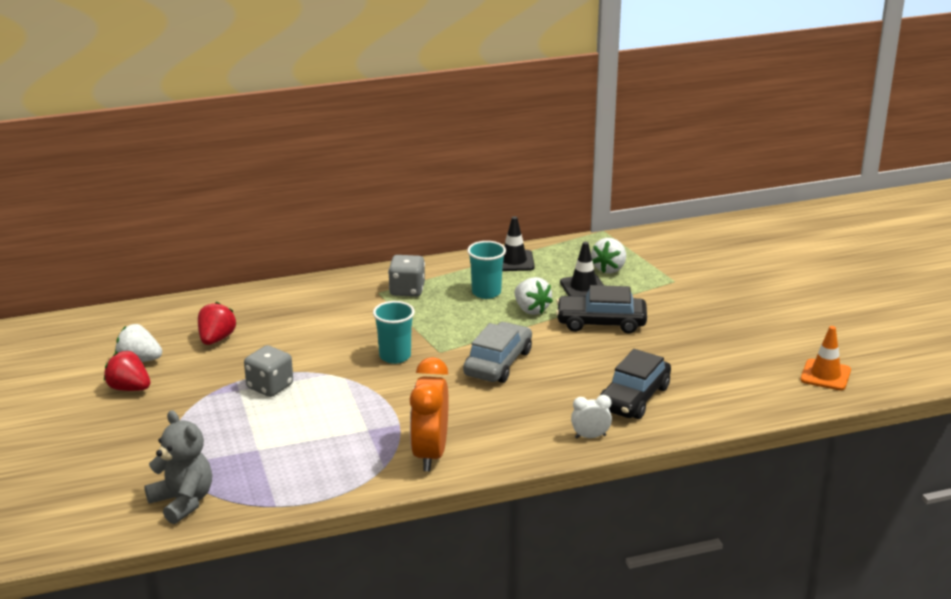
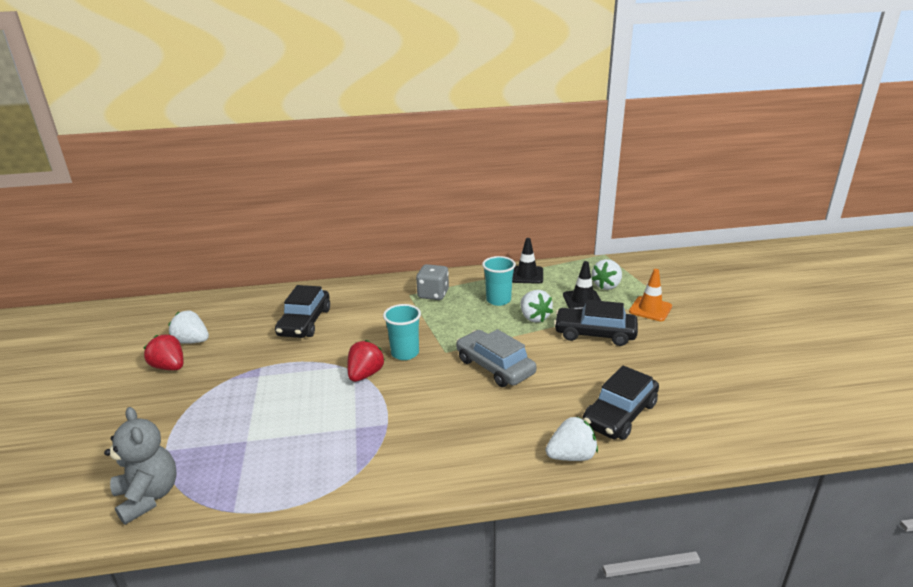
camera: 10 degrees right, 0 degrees up
red strawberry [198,302,236,345] -> red strawberry moved to [347,340,385,382]
grey dice [244,345,293,397] -> none
orange clock [410,357,449,471] -> none
grey car [463,322,532,383] -> grey car turned 75 degrees counterclockwise [456,329,537,387]
white clock [571,395,612,438] -> white strawberry [546,417,598,461]
orange traffic cone [800,326,851,390] -> orange traffic cone moved to [629,269,672,321]
none -> black car [275,285,330,338]

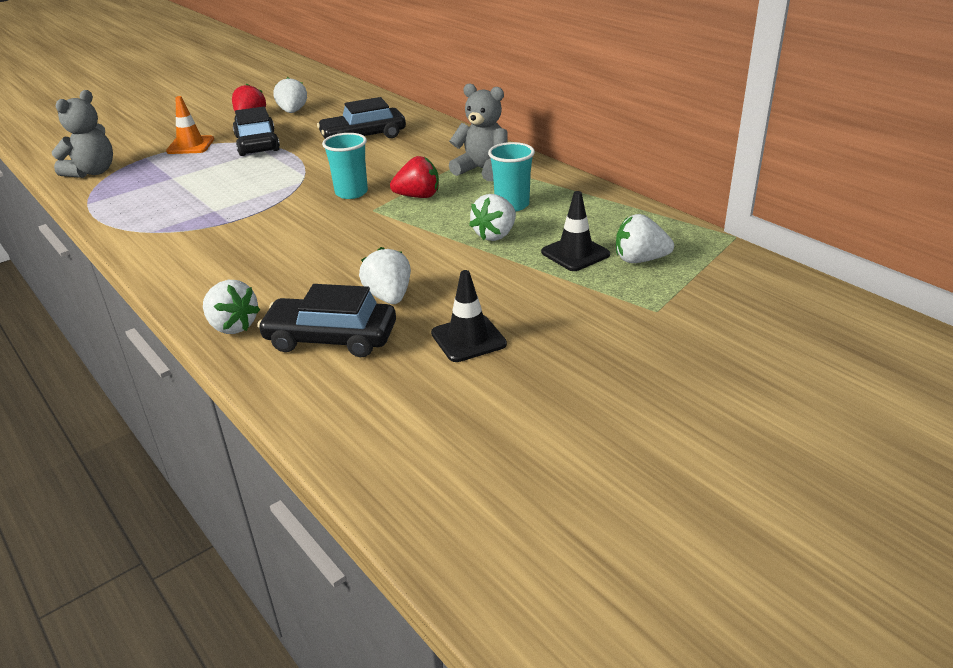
camera: 60 degrees right, 5 degrees up
red strawberry [347,340,385,382] -> red strawberry moved to [390,156,439,198]
grey dice [416,264,449,300] -> grey teddy bear [449,83,507,181]
grey car [456,329,537,387] -> none
black traffic cone [512,238,543,284] -> black traffic cone moved to [431,270,507,362]
black car [554,300,638,346] -> black car moved to [233,106,280,156]
orange traffic cone [629,269,672,321] -> orange traffic cone moved to [166,96,214,154]
none -> white strawberry [359,247,411,304]

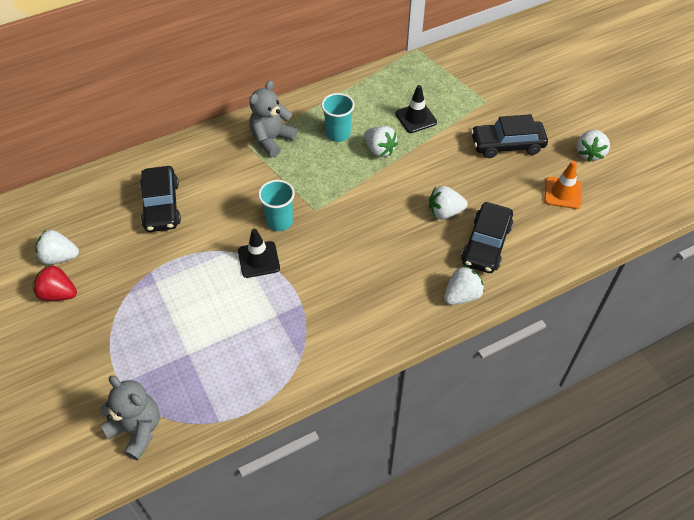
camera: 80 degrees left, 20 degrees up
orange traffic cone [166,96,214,154] -> orange traffic cone moved to [544,161,582,209]
black car [233,106,280,156] -> black car moved to [471,114,548,158]
red strawberry [390,156,439,198] -> none
black traffic cone [431,270,507,362] -> black traffic cone moved to [238,229,280,278]
white strawberry [616,214,674,263] -> white strawberry moved to [577,130,610,162]

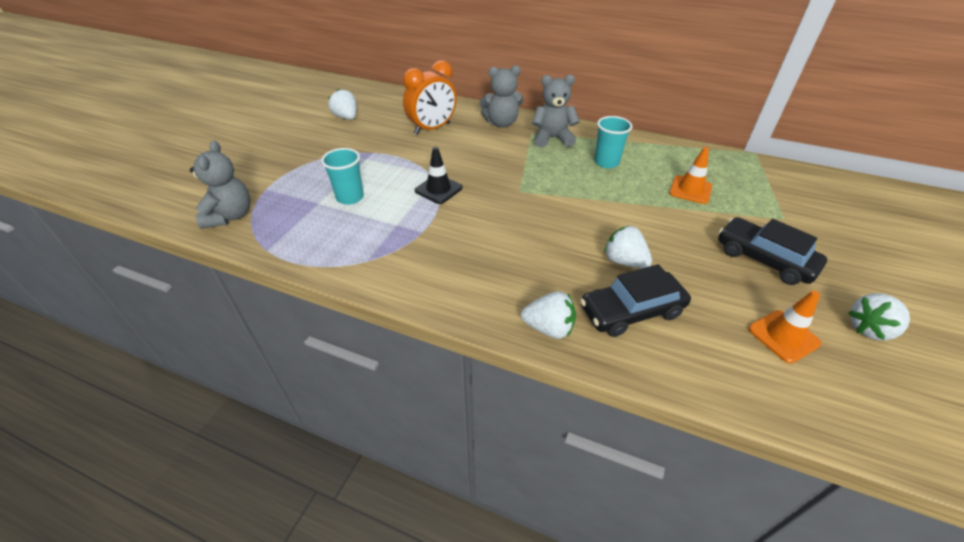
camera: 50 degrees right, 10 degrees down
red strawberry [33,265,77,301] -> none
black car [140,166,181,232] -> orange clock [403,60,457,135]
turquoise cup [258,180,295,231] -> turquoise cup moved to [321,148,364,205]
white strawberry [364,126,398,157] -> none
black traffic cone [395,85,437,133] -> orange traffic cone [669,147,712,204]
none -> grey teddy bear [479,65,523,128]

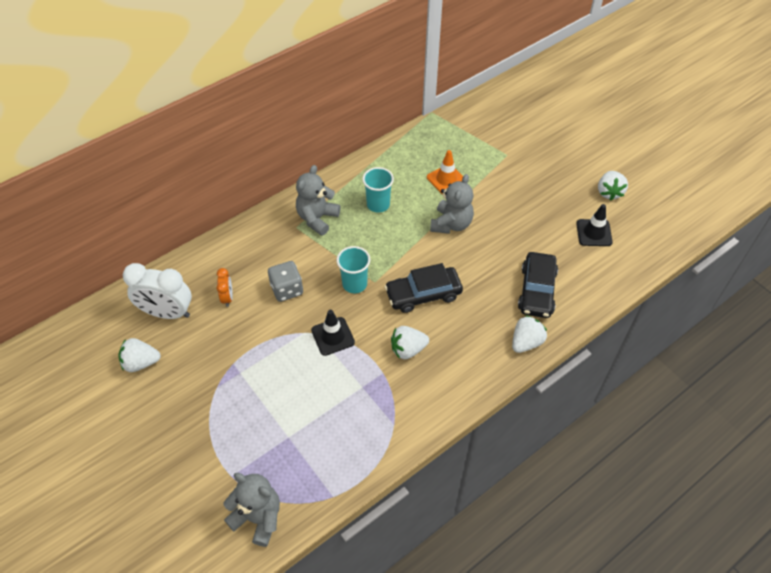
camera: 60 degrees left, 10 degrees up
turquoise cup [321,148,364,205] -> turquoise cup moved to [337,246,370,293]
orange clock [403,60,457,135] -> orange clock [217,268,233,307], size x0.50
grey teddy bear [479,65,523,128] -> grey teddy bear moved to [430,174,474,234]
white strawberry [604,225,652,268] -> white strawberry moved to [391,326,429,359]
black car [718,217,827,285] -> black car moved to [385,263,463,313]
orange traffic cone [748,290,821,363] -> black traffic cone [576,204,613,246]
none -> white clock [123,263,192,319]
none -> grey dice [268,261,303,302]

